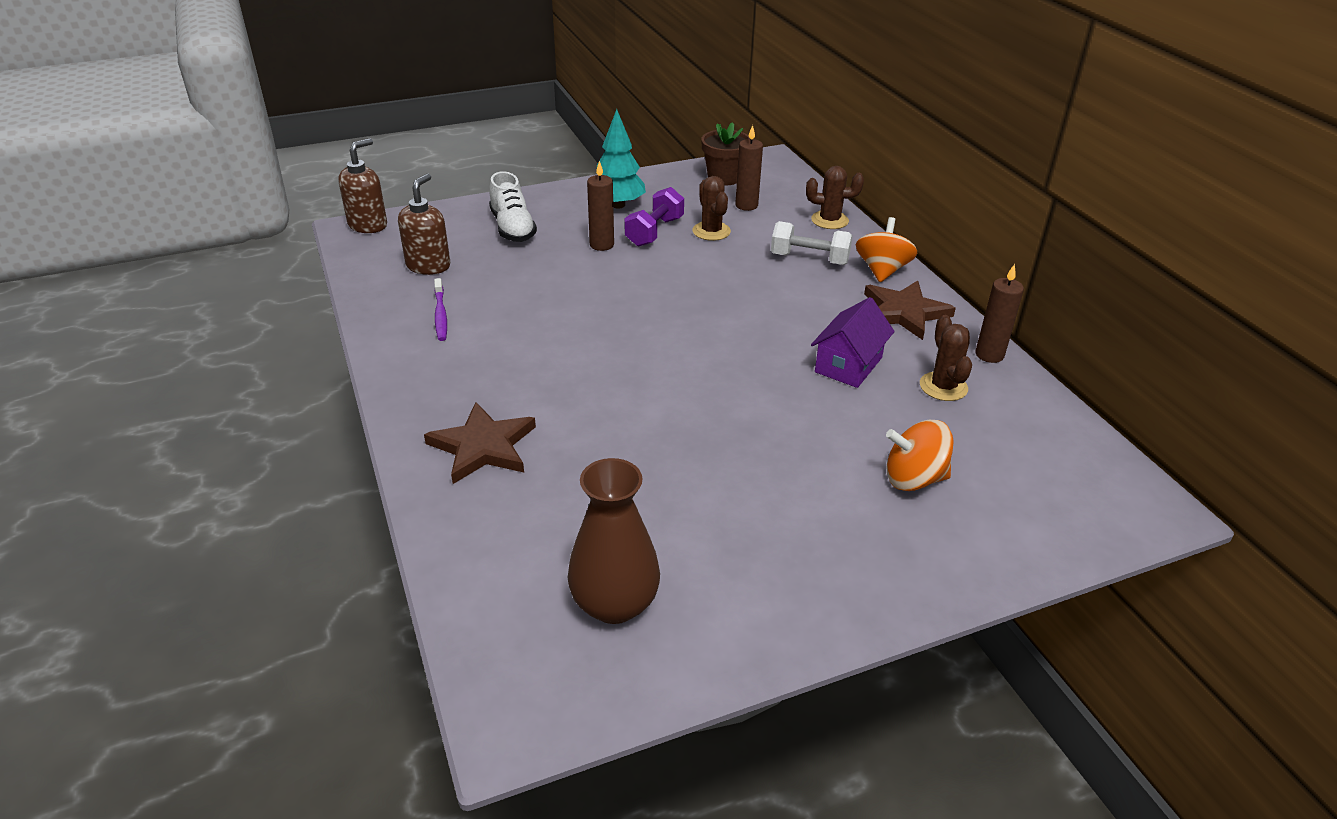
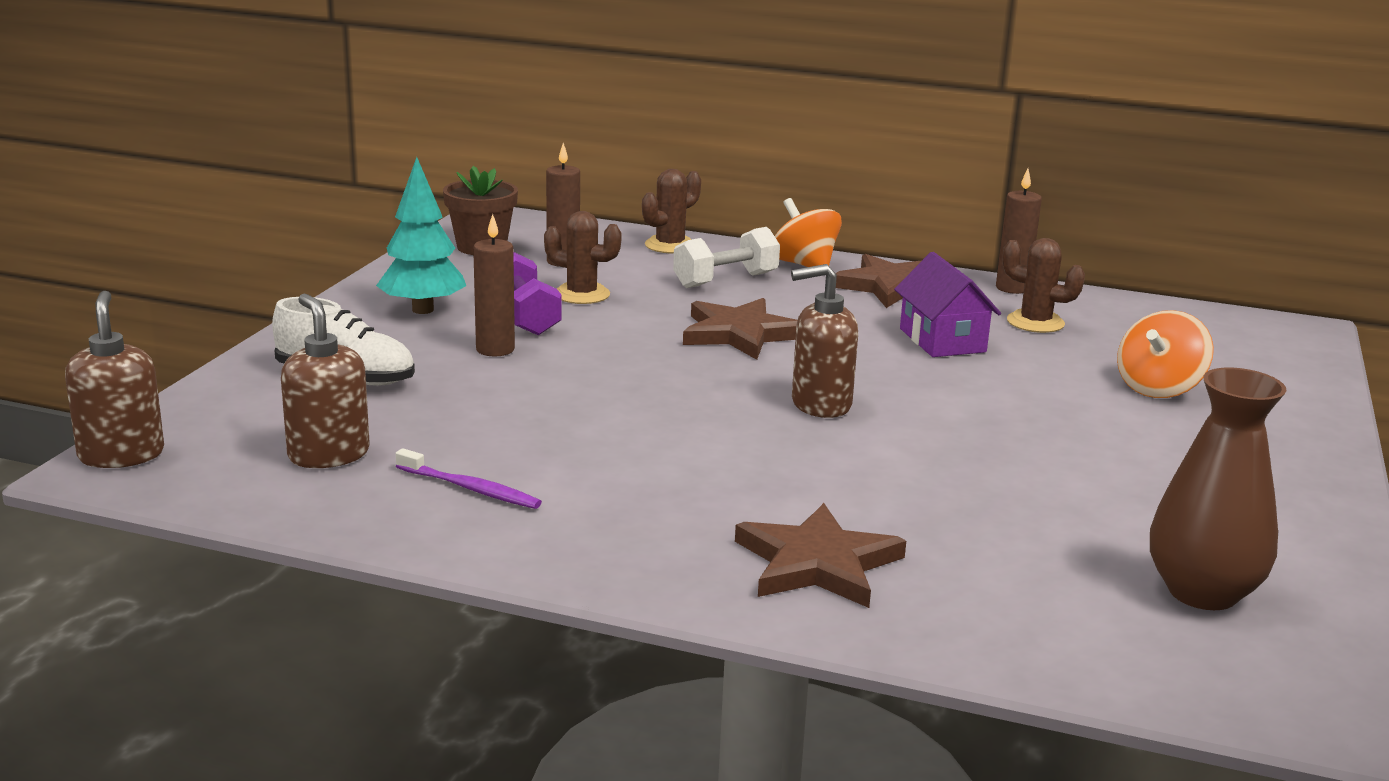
camera: 50 degrees left, 15 degrees down
none -> brown star [683,298,797,360]
none -> brown soap dispenser [791,264,858,418]

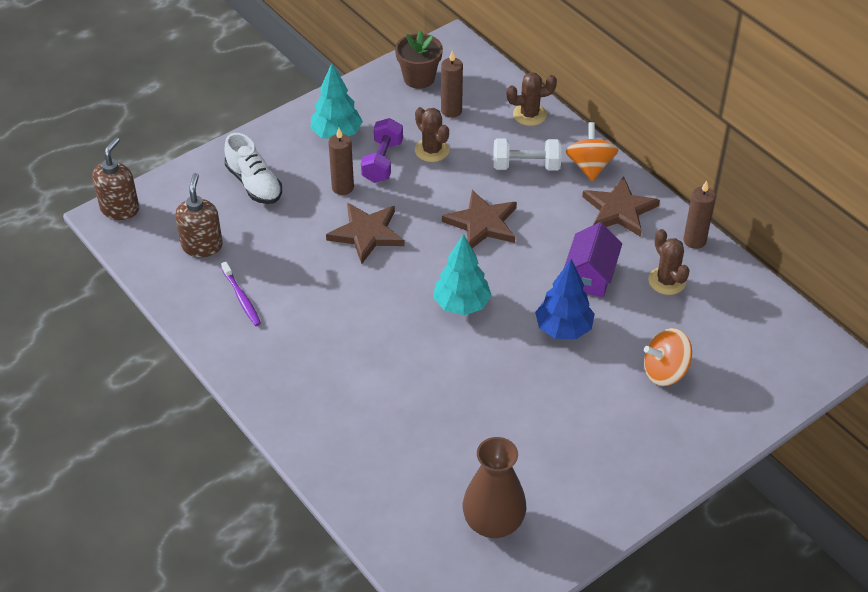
camera: 35 degrees right, 25 degrees up
brown star [735,503,906,608] -> brown star moved to [326,203,405,264]
brown soap dispenser [791,264,858,418] -> turquoise tree [433,234,492,315]
none -> blue tree [535,259,595,339]

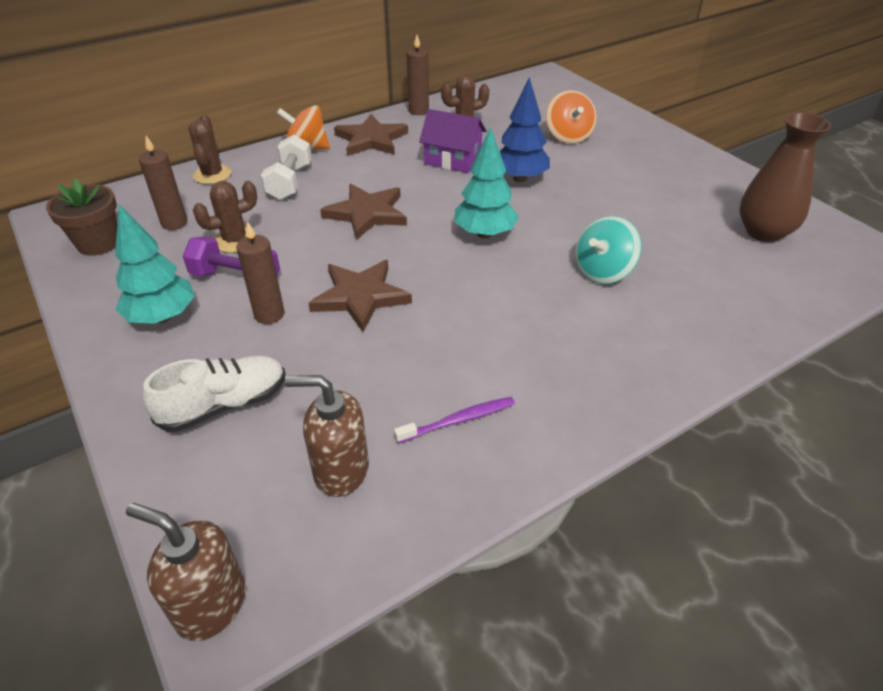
camera: 85 degrees left, 5 degrees down
none -> turquoise spinning top [575,216,641,284]

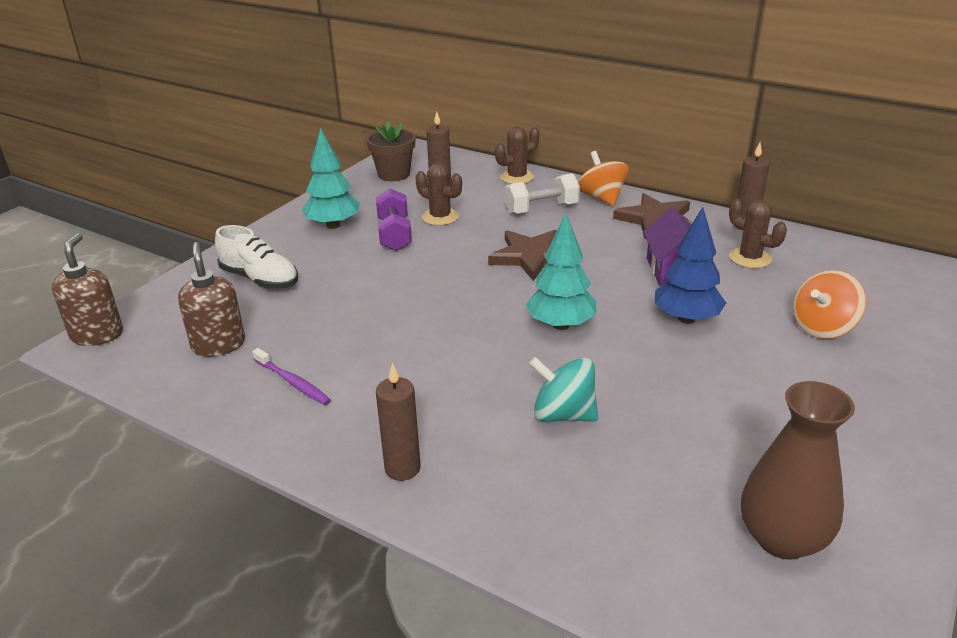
camera: 65 degrees right, 10 degrees down
brown candle [236,221,285,324] -> brown candle moved to [376,363,421,481]
brown star [308,260,412,332] -> none

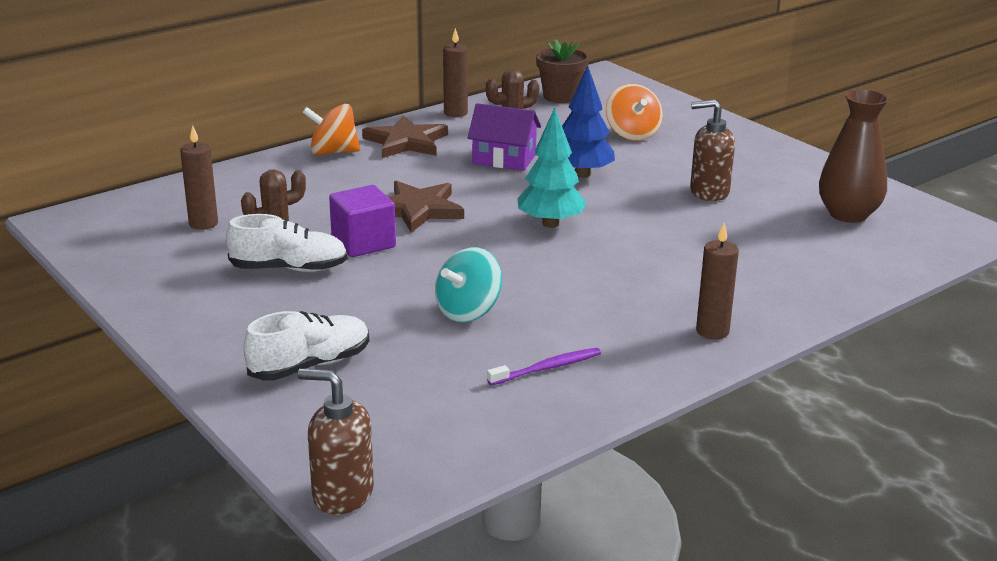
camera: 70 degrees left, 5 degrees down
brown soap dispenser [178,242,245,357] -> brown soap dispenser moved to [690,99,735,201]
turquoise tree [302,128,360,229] -> none
brown flower pot [366,121,415,181] -> brown flower pot moved to [536,39,589,103]
purple dumbbell [376,188,412,251] -> white shoe [226,214,348,272]
brown cactus [495,126,539,184] -> none
white dumbbell [505,173,580,215] -> none
turquoise spinning top [529,357,598,422] -> turquoise spinning top moved to [435,247,502,322]
none -> purple cube [329,185,396,257]

